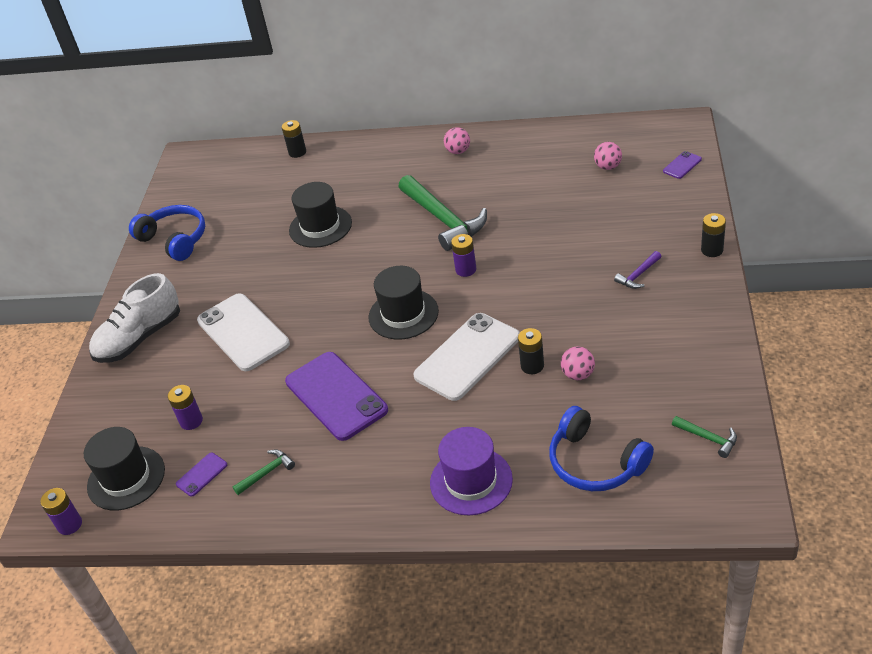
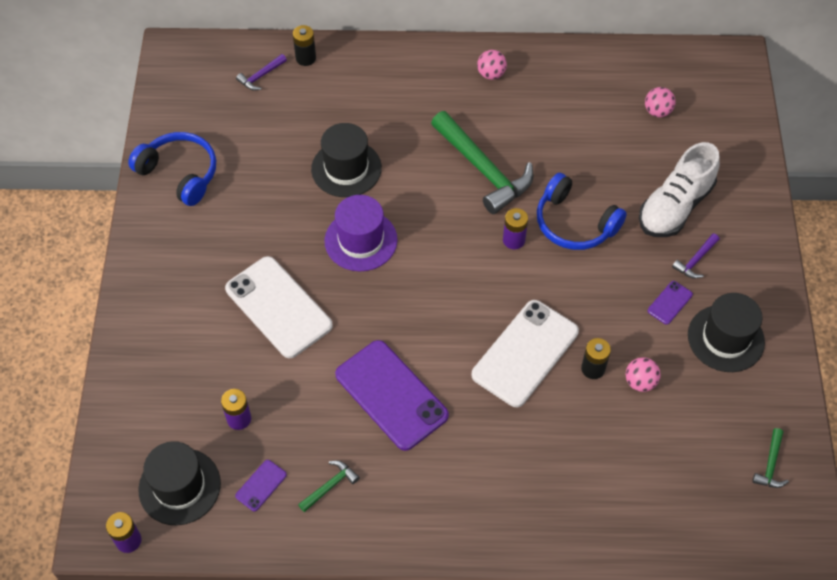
camera: 10 degrees left, 15 degrees up
white shoe [89,273,180,363] -> white shoe moved to [639,142,720,237]
black hat [368,266,439,339] -> black hat moved to [688,293,765,372]
purple hat [430,427,513,515] -> purple hat moved to [324,195,398,271]
blue headphones [549,406,654,491] -> blue headphones moved to [537,173,627,250]
purple phone [663,151,702,179] -> purple phone moved to [648,281,693,325]
green hammer [672,416,737,458] -> green hammer turned 75 degrees clockwise [752,428,789,488]
black battery [701,213,726,257] -> none
none -> purple hammer [236,54,287,91]

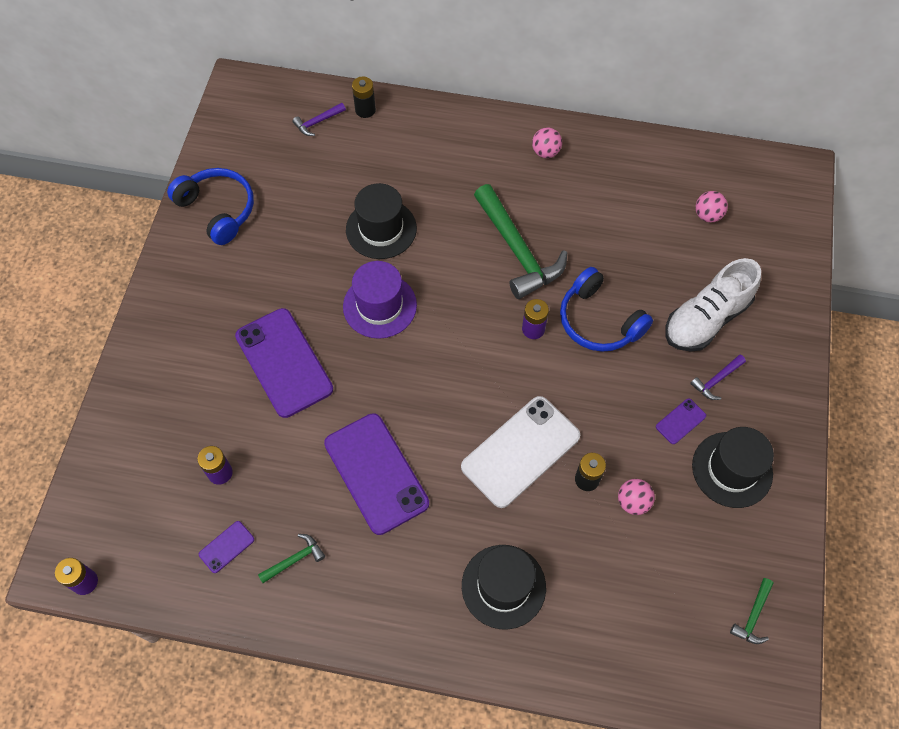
camera: 10 degrees right, 5 degrees up
black hat [138,441,221,525] -> black hat moved to [462,545,546,630]
white phone [225,256,333,358] -> purple phone [235,308,333,418]

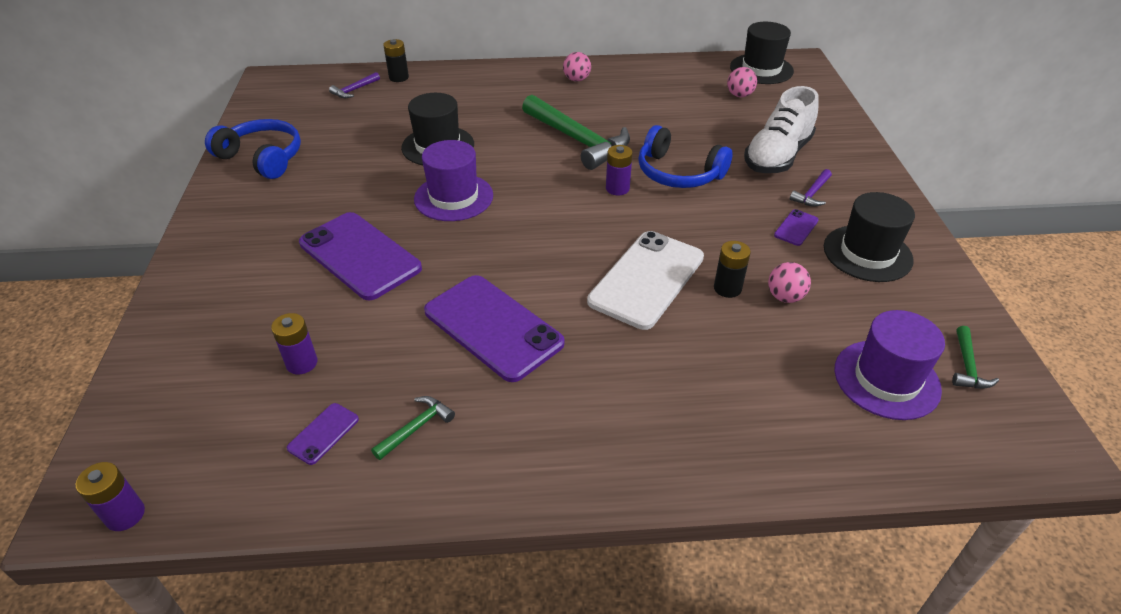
camera: 15 degrees left, 20 degrees down
black hat [462,545,546,630] -> black hat moved to [730,22,794,84]
none -> purple hat [834,310,945,420]

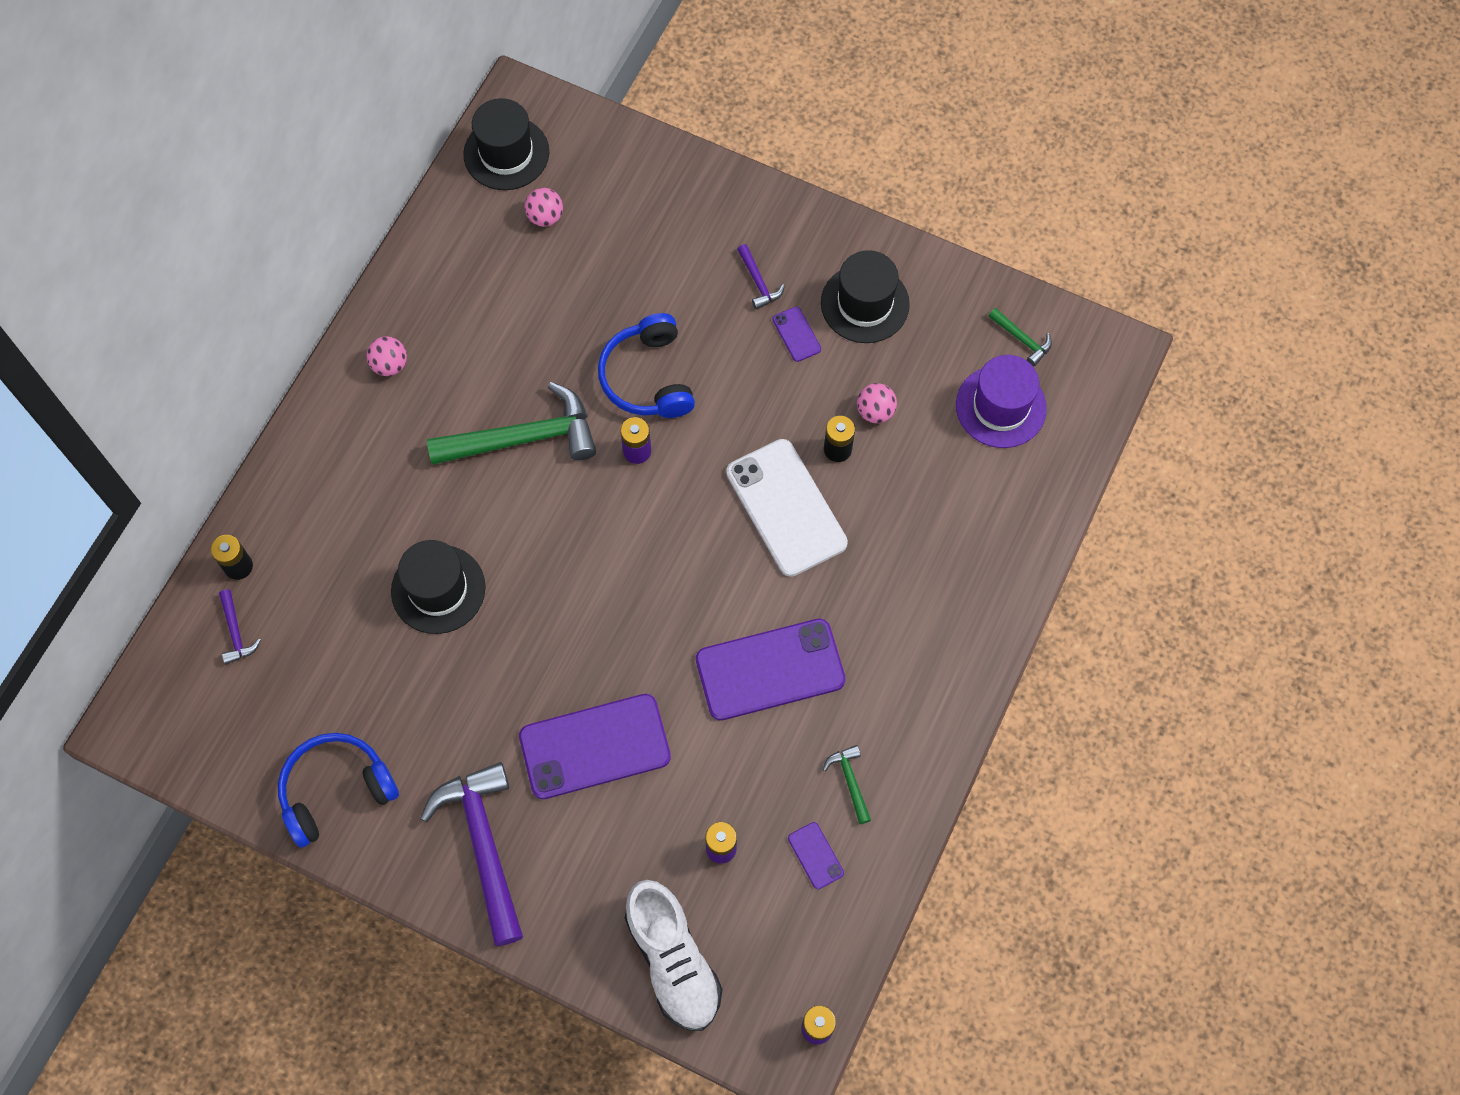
camera: 60 degrees left, 25 degrees up
purple hat [414,140,493,221] -> none
blue headphones [638,125,733,188] -> blue headphones turned 105 degrees clockwise [598,313,695,418]
white shoe [744,86,819,173] -> white shoe moved to [625,880,722,1031]
none -> purple hammer [420,762,523,946]

